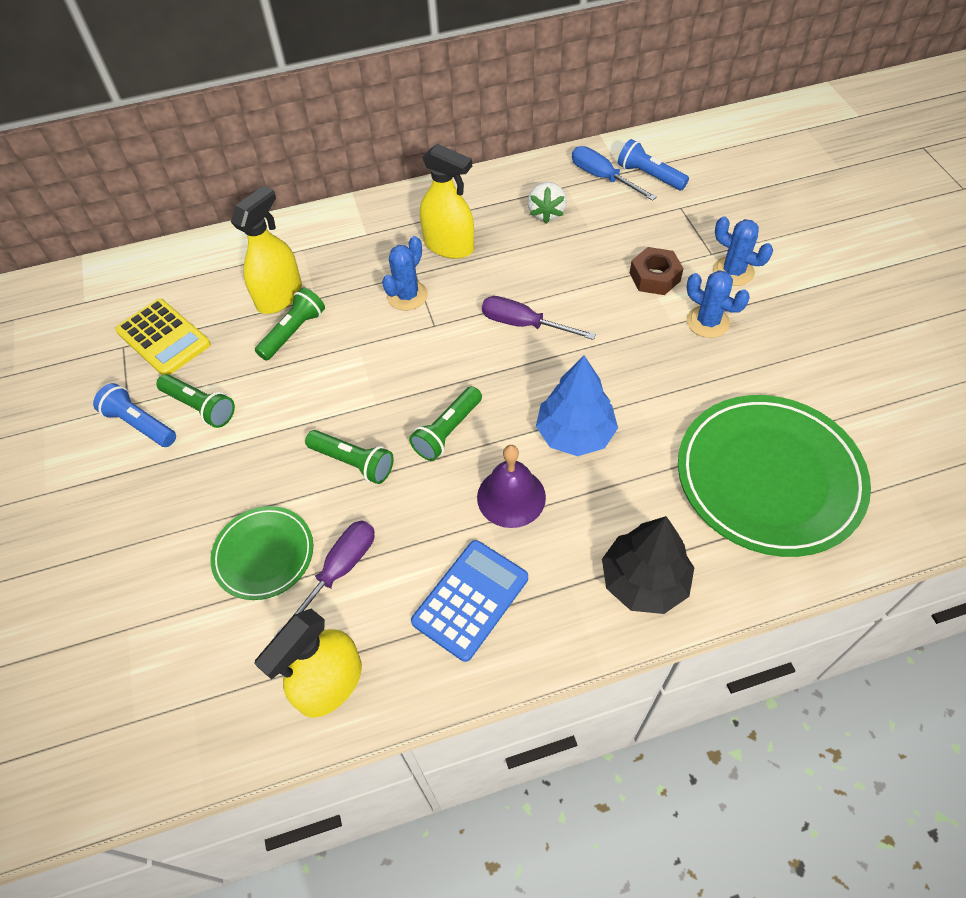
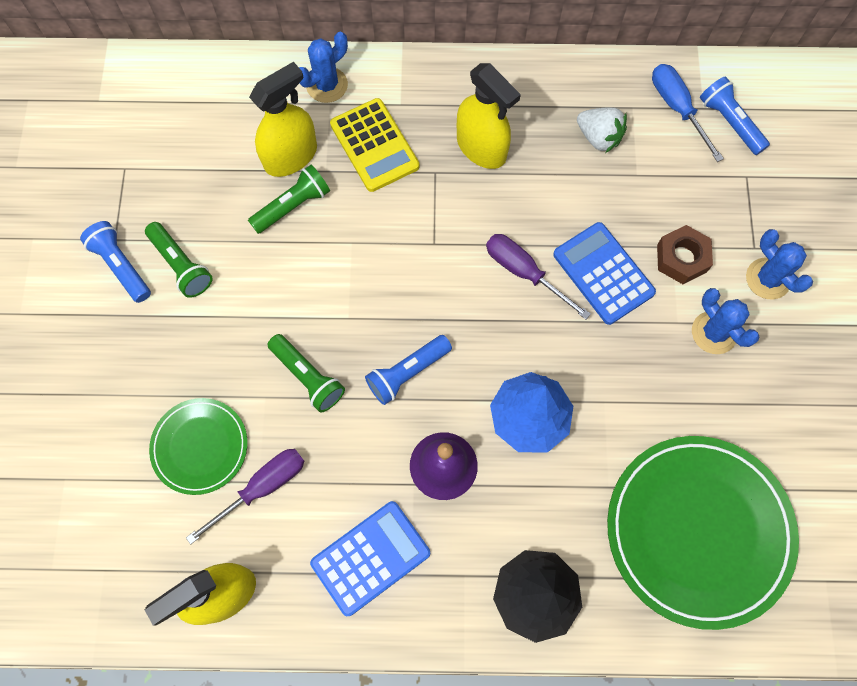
camera: 15 degrees right, 15 degrees up
yellow calculator [115,299,211,375] -> yellow calculator moved to [330,98,419,192]
blue cactus [382,236,428,311] -> blue cactus moved to [299,32,348,103]
green flashlight [409,386,482,461] -> blue flashlight [365,335,452,405]
white strawberry [528,182,567,224] -> white strawberry turned 75 degrees counterclockwise [577,107,627,153]
none -> blue calculator [553,222,656,325]

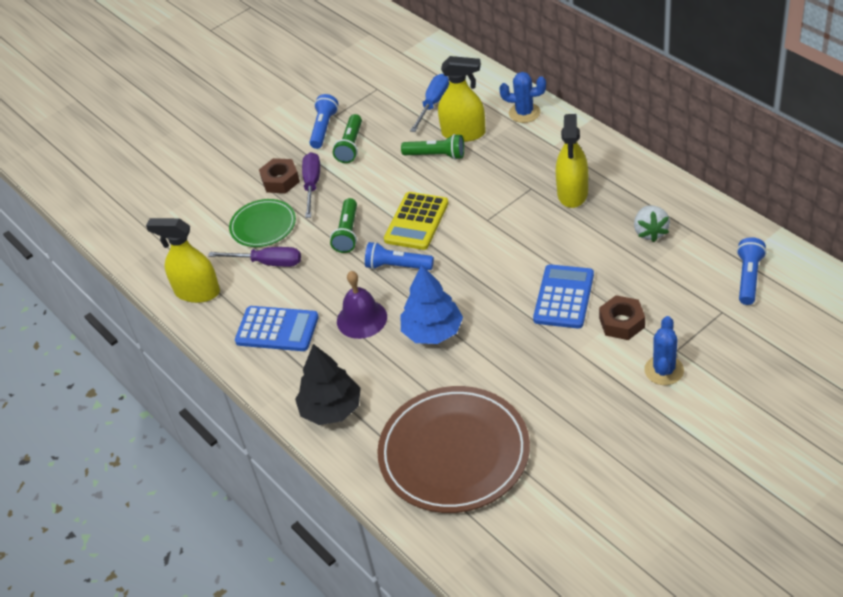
camera: 55 degrees right, 25 degrees down
yellow calculator [330,98,419,192] -> yellow calculator moved to [384,192,449,250]
purple screwdriver [486,234,591,320] -> purple screwdriver moved to [302,152,320,218]
green plate [607,436,799,630] -> brown plate [377,386,530,513]
blue screwdriver [652,64,724,162] -> blue screwdriver moved to [410,74,449,132]
blue cactus [692,288,760,354] -> none
none -> brown nut [259,158,300,193]

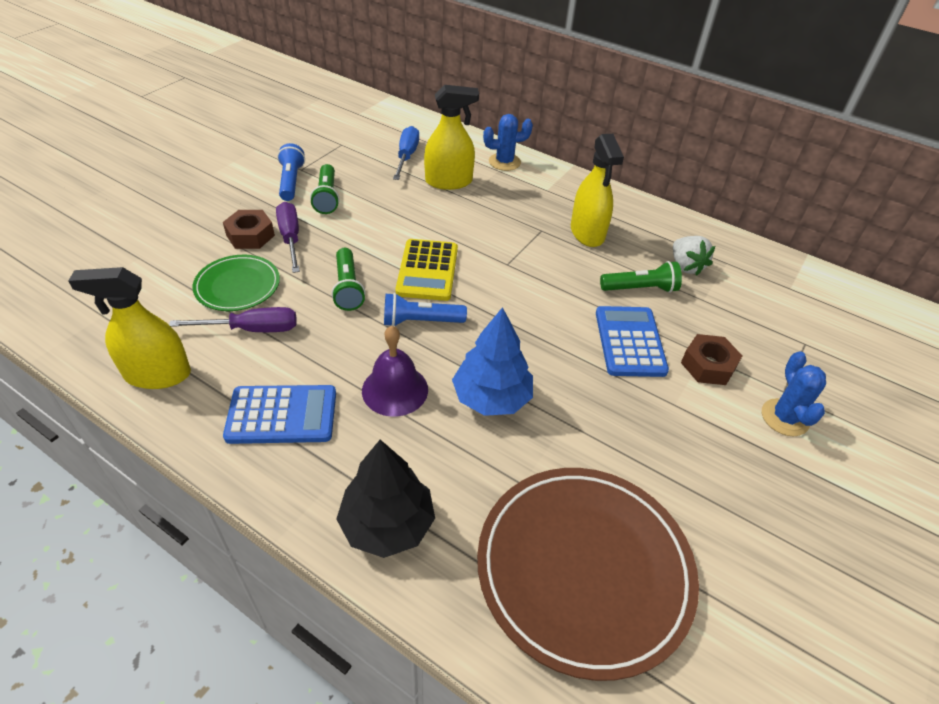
camera: 25 degrees left, 0 degrees up
green flashlight [401,134,464,160] -> green flashlight moved to [600,261,682,293]
blue flashlight [737,237,766,305] -> none

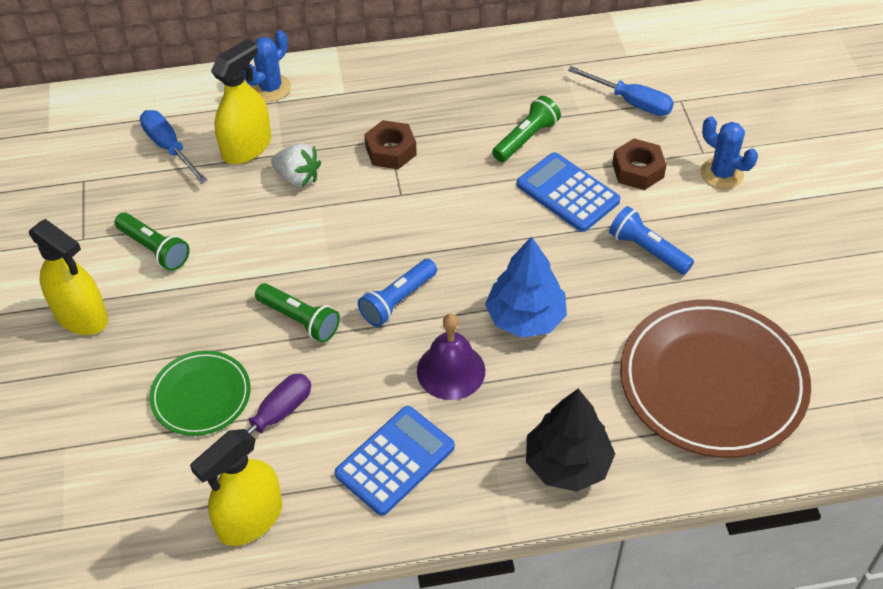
camera: 40 degrees left, 5 degrees up
brown nut [223,210,275,249] -> brown nut moved to [364,120,417,169]
purple screwdriver [276,202,300,273] -> none
blue flashlight [277,143,305,201] -> blue flashlight moved to [609,206,694,275]
yellow calculator [395,239,458,301] -> none
yellow spray bottle [571,134,624,247] -> yellow spray bottle moved to [29,219,108,335]
white strawberry [673,236,715,276] -> white strawberry moved to [271,143,321,187]
none -> blue screwdriver [568,66,674,116]

